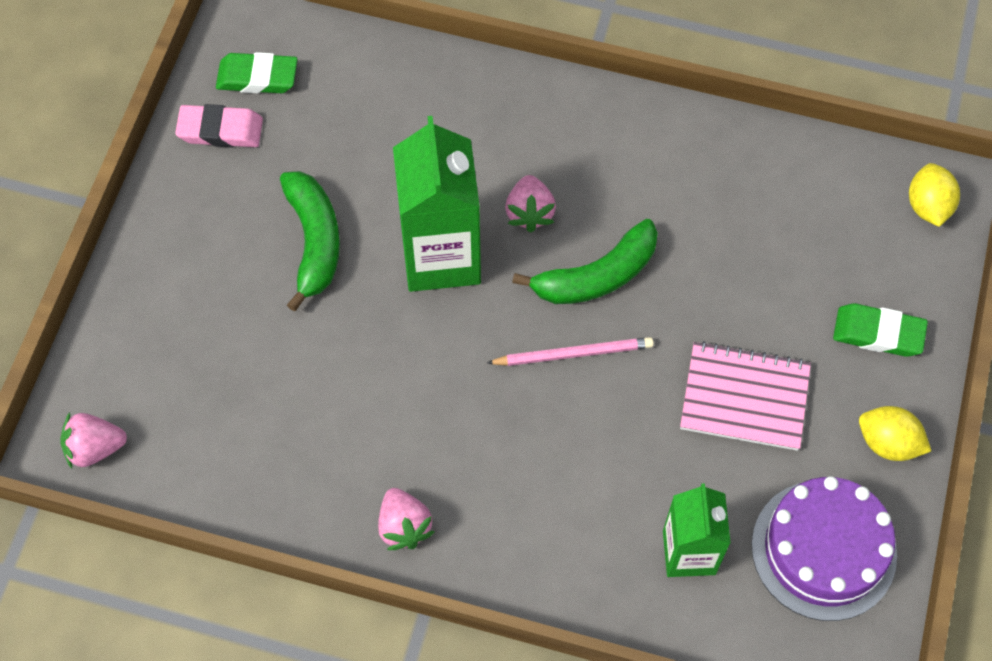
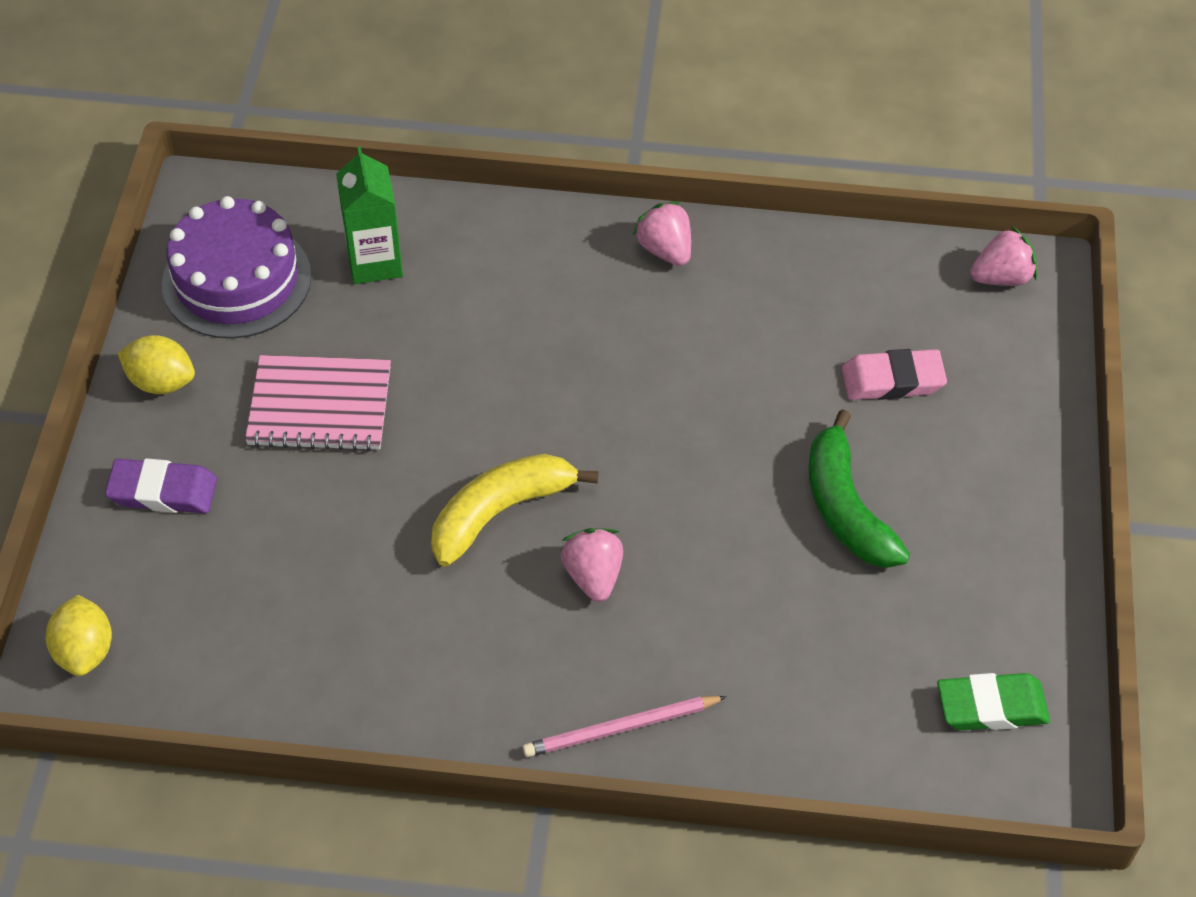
camera: 170 degrees right, 10 degrees down
pink eraser [175,104,263,147] -> pink eraser moved to [842,349,947,400]
green carton [393,116,481,292] -> none
pink pencil [487,337,654,366] -> pink pencil moved to [522,696,727,757]
green banana [512,219,658,304] -> yellow banana [431,454,599,567]
green eraser [833,304,928,357] -> purple eraser [105,458,217,513]

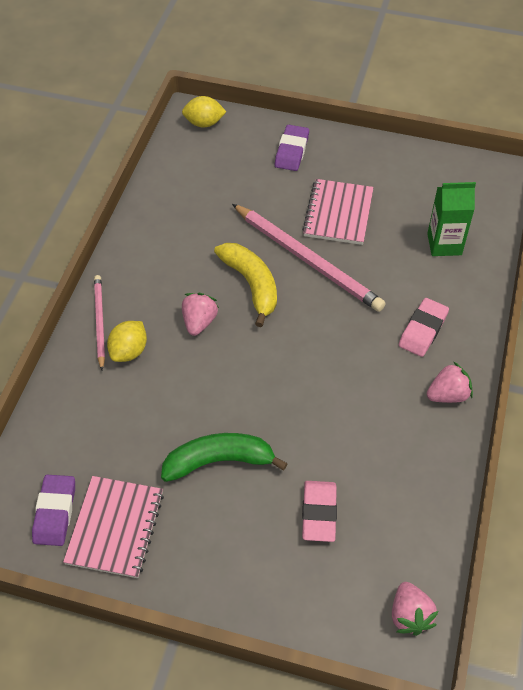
camera: 100 degrees right, 0 degrees up
yellow lemon [117,335,195,394] -> yellow lemon moved to [107,321,147,362]
purple cake [162,196,311,339] -> none
pink strawberry [560,528,623,602] -> pink strawberry turned 75 degrees counterclockwise [182,293,219,336]
green eraser [937,673,1050,730] -> purple eraser [32,475,75,546]
none -> pink notebook [63,476,164,578]
none -> pink pencil [232,204,386,312]
none -> pink eraser [399,298,449,357]

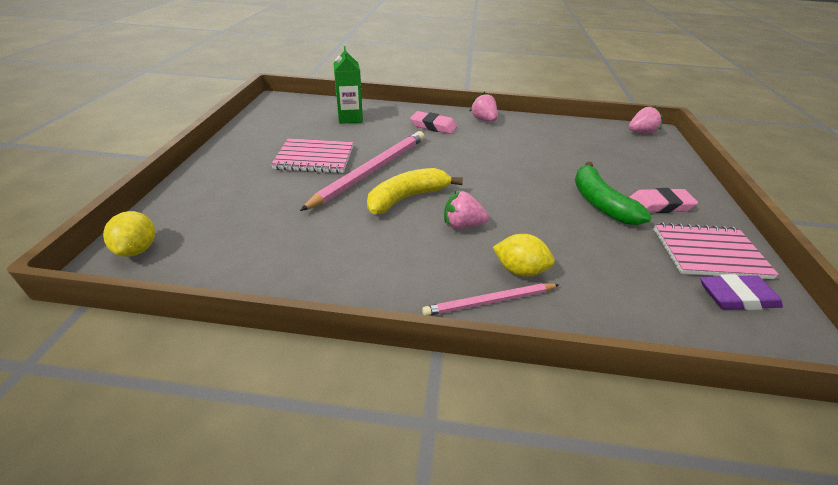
camera: 100 degrees left, 15 degrees down
purple eraser [275,125,309,171] -> none
pink eraser [302,481,337,542] -> pink eraser moved to [629,188,698,213]

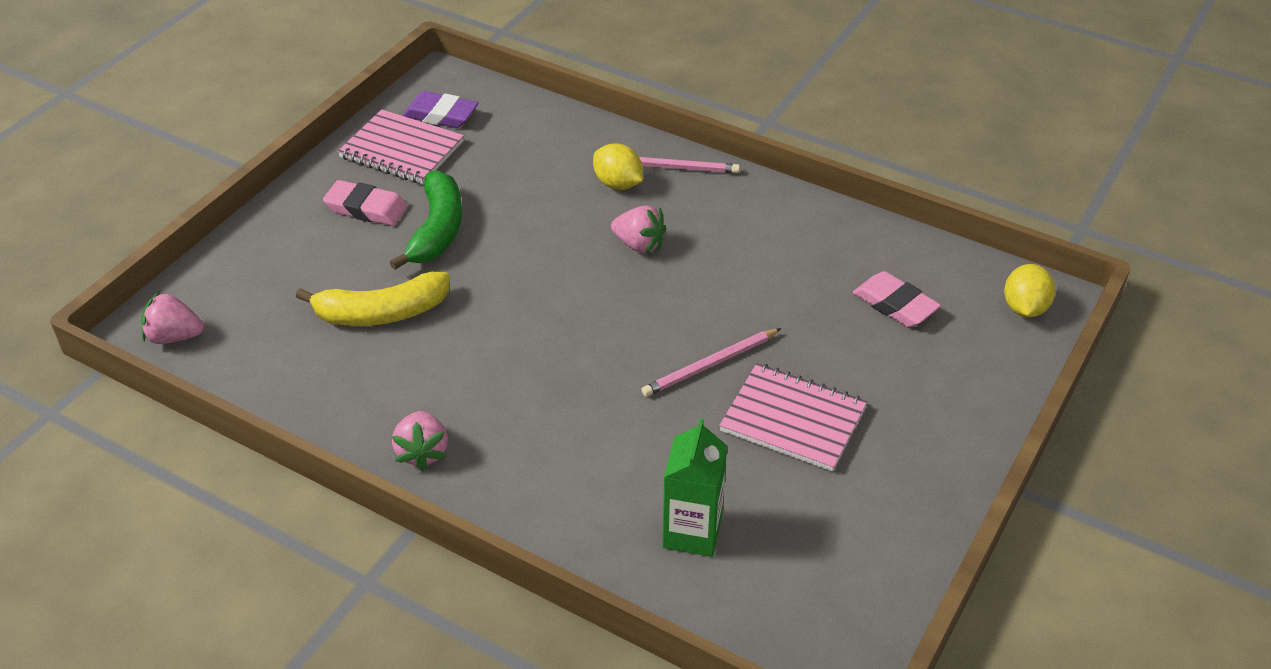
camera: 155 degrees left, 5 degrees up
pink pencil [300,131,425,211] -> pink pencil [641,328,781,397], size x0.56
yellow banana [367,168,463,214] -> yellow banana moved to [296,272,450,326]
pink eraser [410,111,457,134] -> pink eraser moved to [853,271,941,327]

